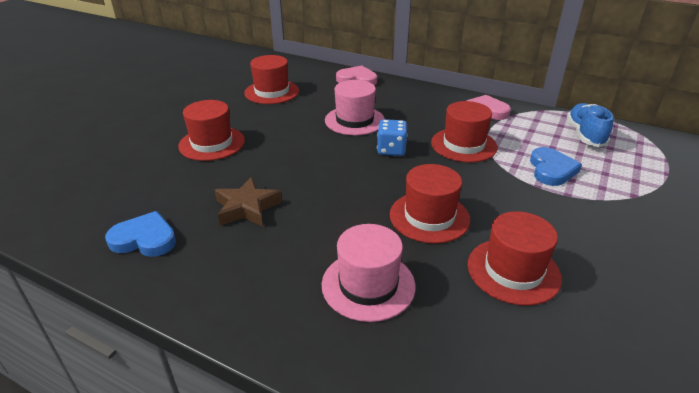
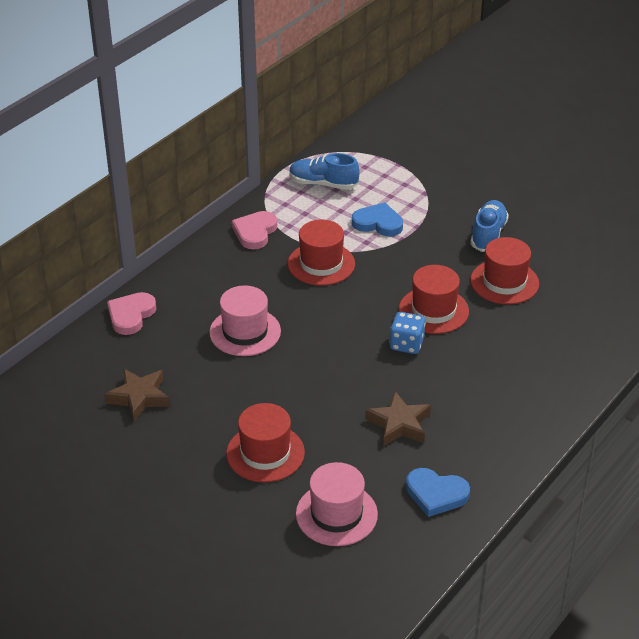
camera: 80 degrees left, 5 degrees up
blue heart [105,211,176,257] -> blue heart turned 90 degrees counterclockwise [406,468,470,517]
red hat [244,55,299,104] -> brown star [104,368,170,421]
pink hat [322,224,416,322] -> pink hat moved to [296,462,378,546]
blue dice [377,119,407,156] -> blue dice moved to [390,312,426,354]
none -> blue shoe [470,200,509,252]

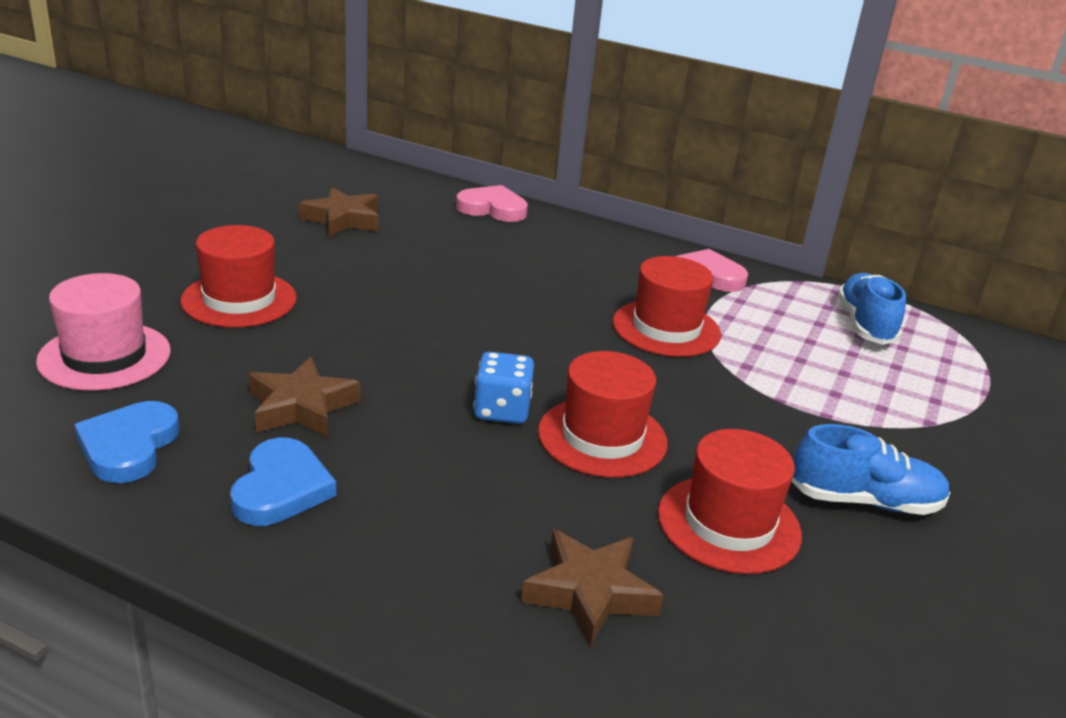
camera: 75 degrees right, 10 degrees down
pink hat [209,285,281,356] -> none
blue heart [352,202,403,236] -> blue heart moved to [230,438,336,526]
none -> brown star [521,529,664,647]

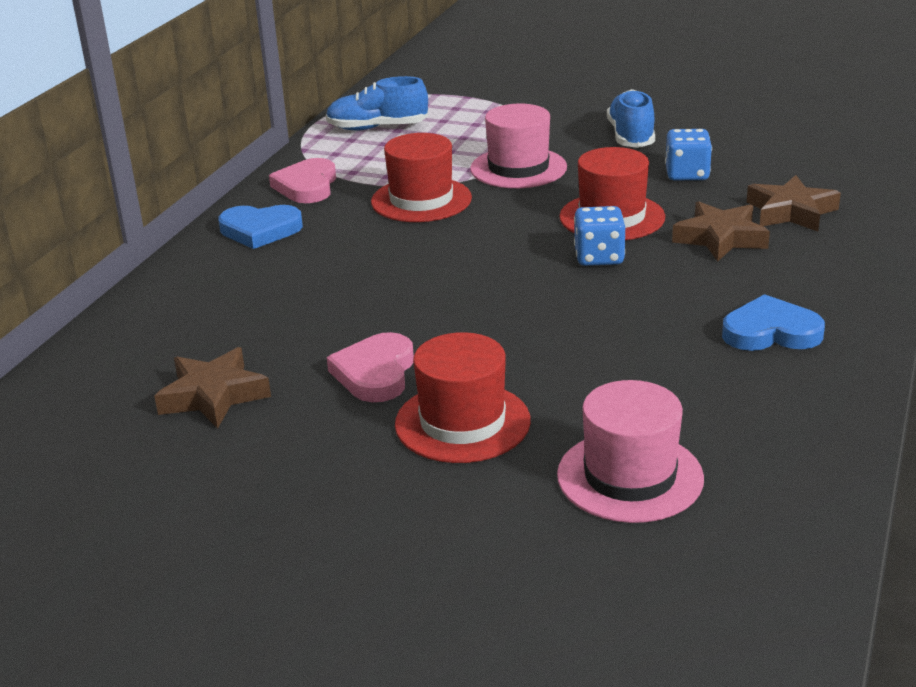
camera: 90 degrees left, 0 degrees up
blue heart [74,401,180,483] -> blue heart moved to [218,205,303,249]
brown star [248,357,360,437] -> brown star moved to [672,201,770,262]
pink heart [456,185,528,222] -> pink heart moved to [327,332,414,402]
red hat [658,429,802,574] -> blue dice [665,129,712,180]
none -> pink hat [470,104,567,188]

